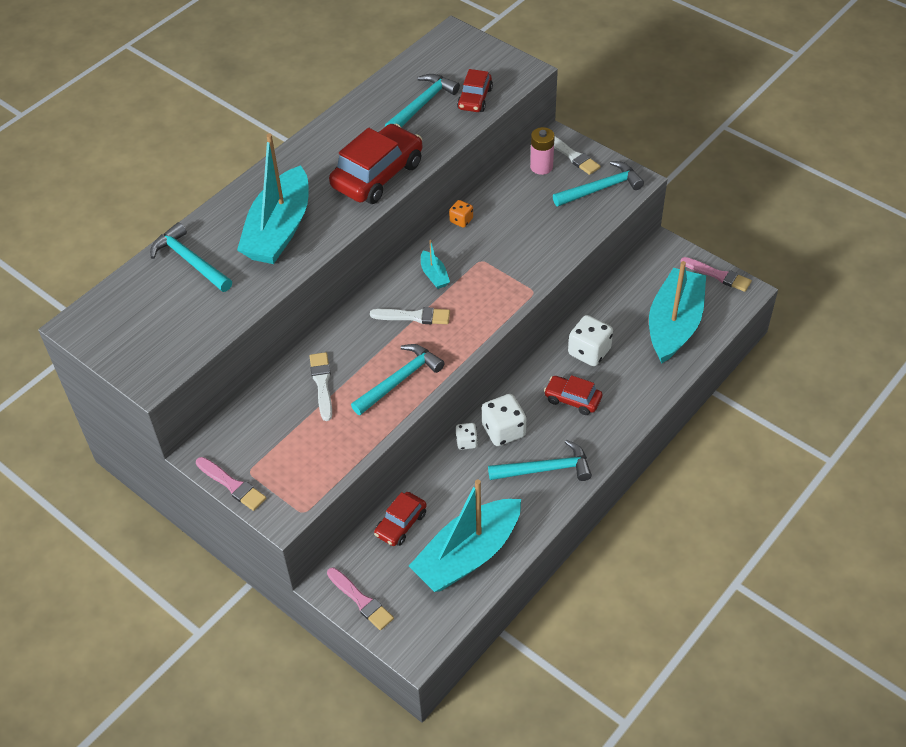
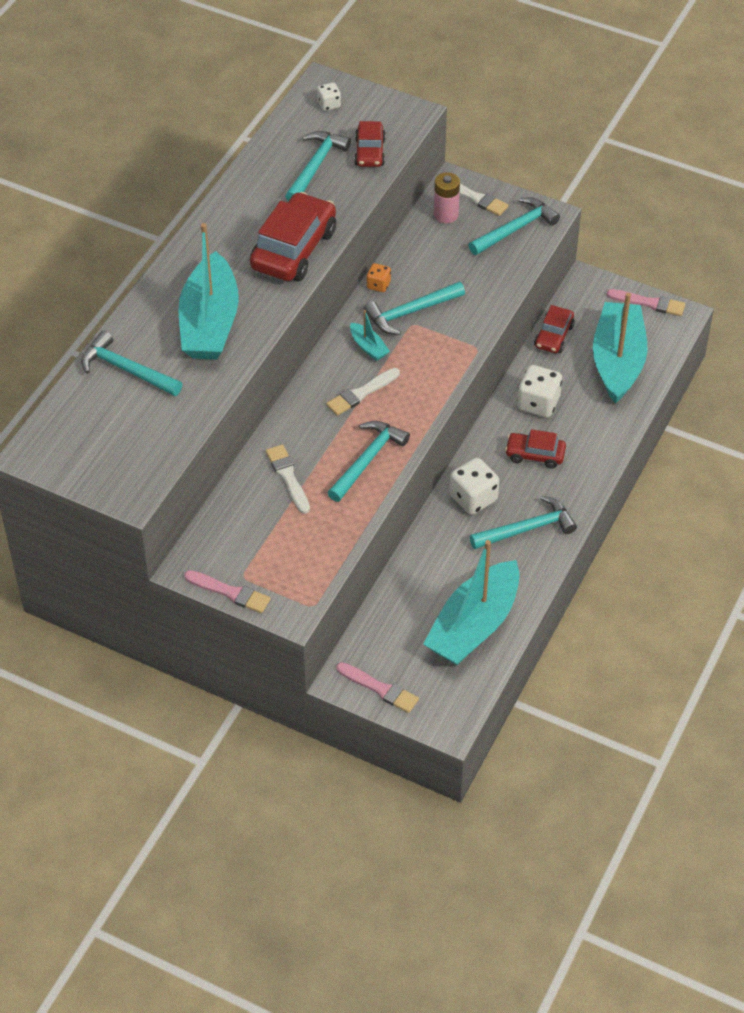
camera: 15 degrees left, 0 degrees up
white brush [370,307,450,324] -> white brush turned 150 degrees clockwise [326,368,400,416]
red car [374,492,427,546] -> red car moved to [534,305,575,353]
white dice [456,423,478,450] -> white dice moved to [317,82,341,111]
none -> turquoise hammer [364,282,465,335]

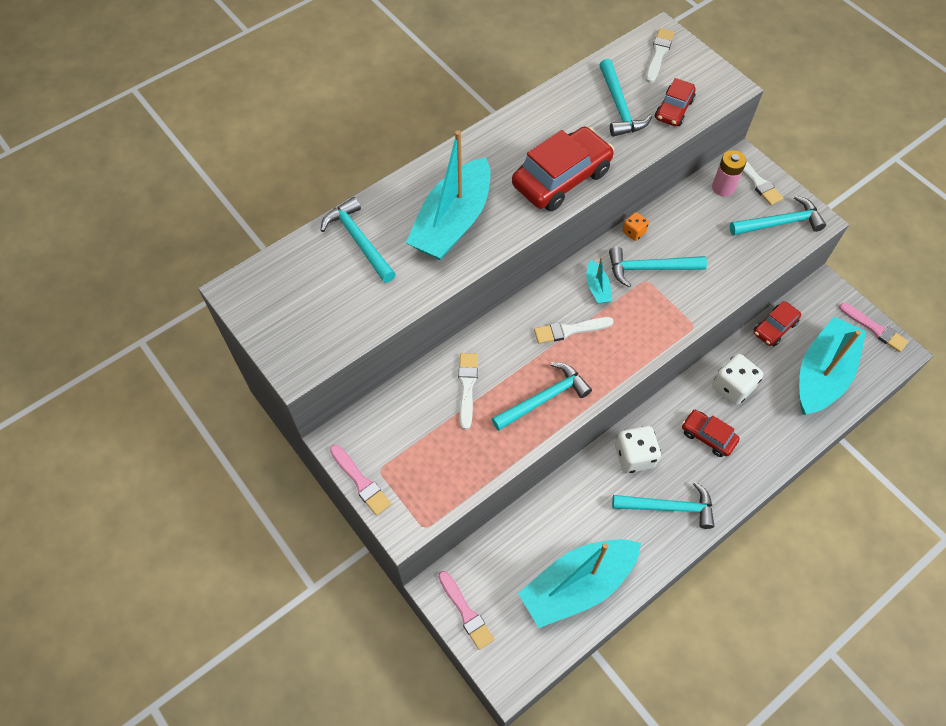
camera: 25 degrees right, 10 degrees up
turquoise hammer [285,131,351,201] -> turquoise hammer turned 120 degrees clockwise [599,59,652,137]
white dice [317,82,341,111] -> white brush [646,28,674,83]

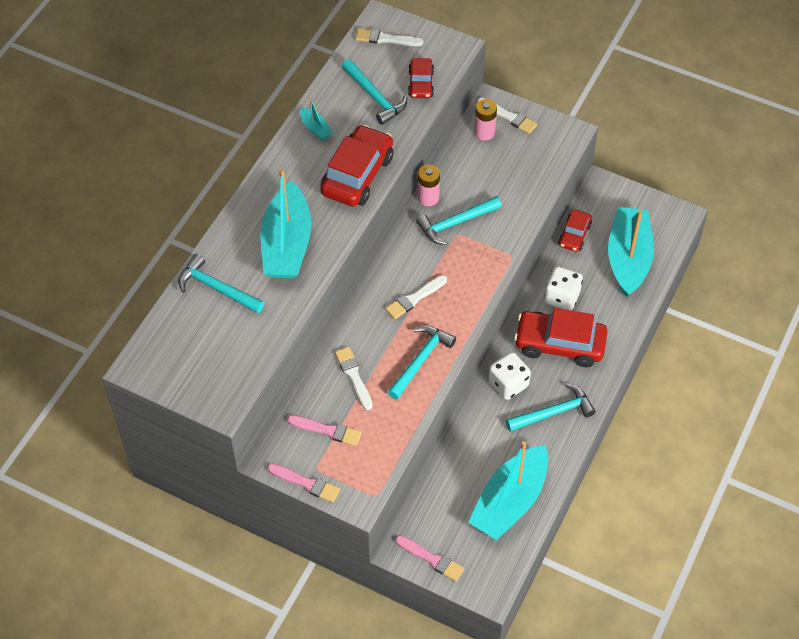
camera: 25 degrees left, 5 degrees down
turquoise boat [586,257,612,304] -> turquoise boat moved to [300,98,333,140]
orange dice [622,212,649,241] -> pink battery [418,165,440,206]
white brush [646,28,674,83] -> white brush turned 75 degrees counterclockwise [355,28,423,46]
red car [682,410,740,457] -> red car [514,308,608,367], size x1.82
turquoise hammer [730,195,826,235] -> none
pink brush [839,302,909,352] -> pink brush moved to [287,415,362,446]

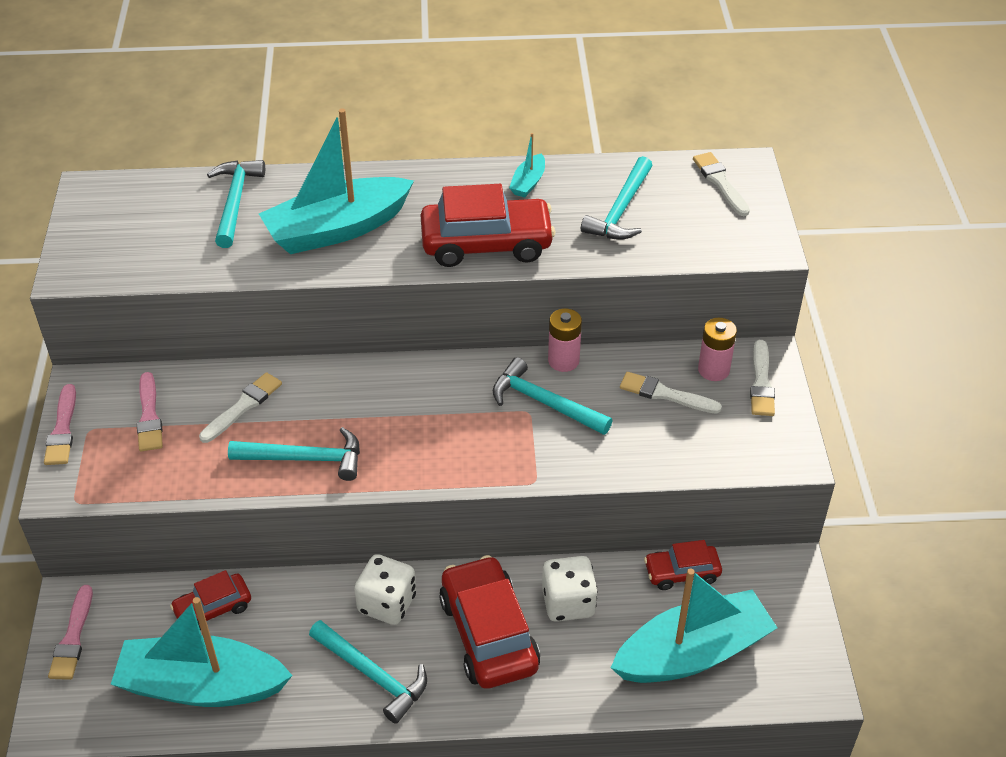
camera: 60 degrees right, 10 degrees down
white brush [385,275,447,319] -> white brush moved to [620,372,722,414]
red car [408,58,434,98] -> red car moved to [170,570,251,630]

